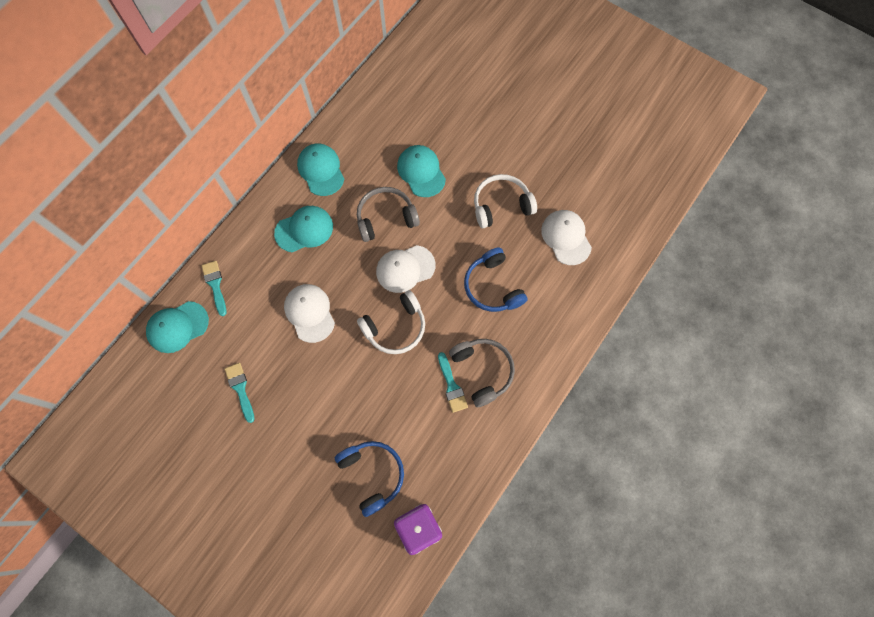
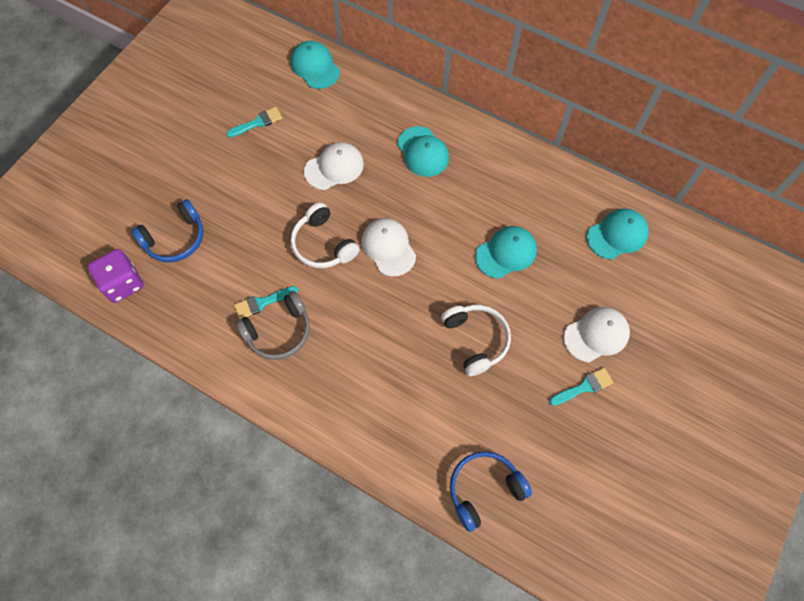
camera: 85 degrees right, 5 degrees down
turquoise brush [202,261,226,316] -> turquoise brush moved to [549,368,613,406]
turquoise cap [297,143,344,196] -> turquoise cap moved to [587,209,649,260]
grey headphones [357,187,420,242] -> none
blue headphones [464,247,527,312] -> blue headphones moved to [450,451,532,532]
white cap [541,210,592,265] -> white cap moved to [563,307,630,362]

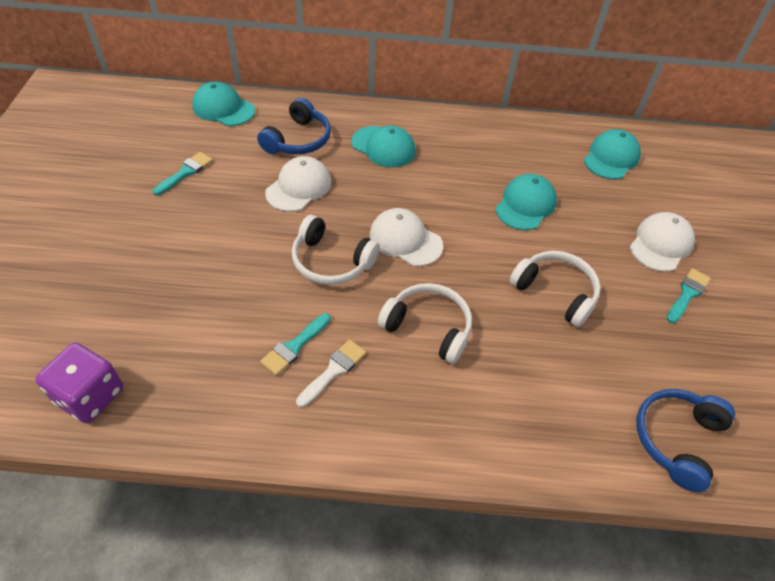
camera: 30 degrees left, 15 degrees down
blue headphones [131,199,203,262] -> blue headphones moved to [257,98,331,154]
grey headphones [235,291,310,360] -> white brush [296,339,366,407]
none -> white headphones [378,283,472,364]

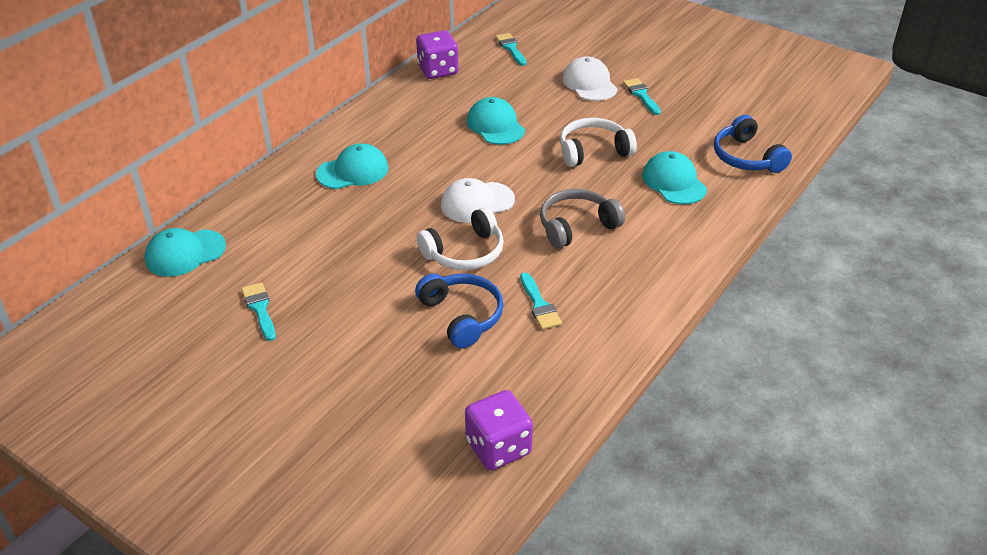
camera: 55 degrees left, 10 degrees down
blue headphones [257,98,331,154] -> blue headphones moved to [415,274,504,349]
white cap [265,156,331,212] -> none
white brush [296,339,366,407] -> none
white headphones [378,283,472,364] -> grey headphones [540,189,625,249]
turquoise cap [584,129,641,179] -> turquoise cap moved to [642,151,707,204]
none -> purple dice [416,30,458,79]
none -> turquoise brush [495,33,526,66]

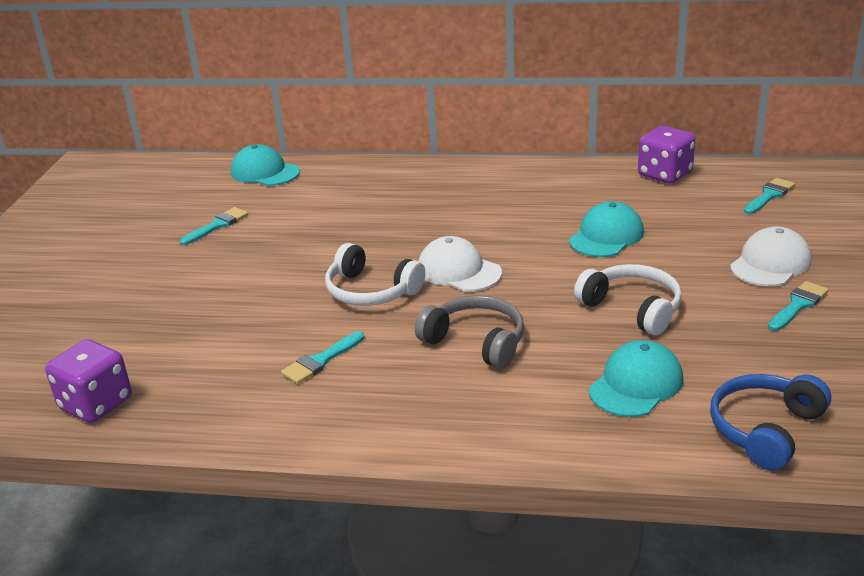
camera: 65 degrees right, 10 degrees down
turquoise cap [316,143,388,189] -> none
blue headphones [415,274,504,349] -> none

